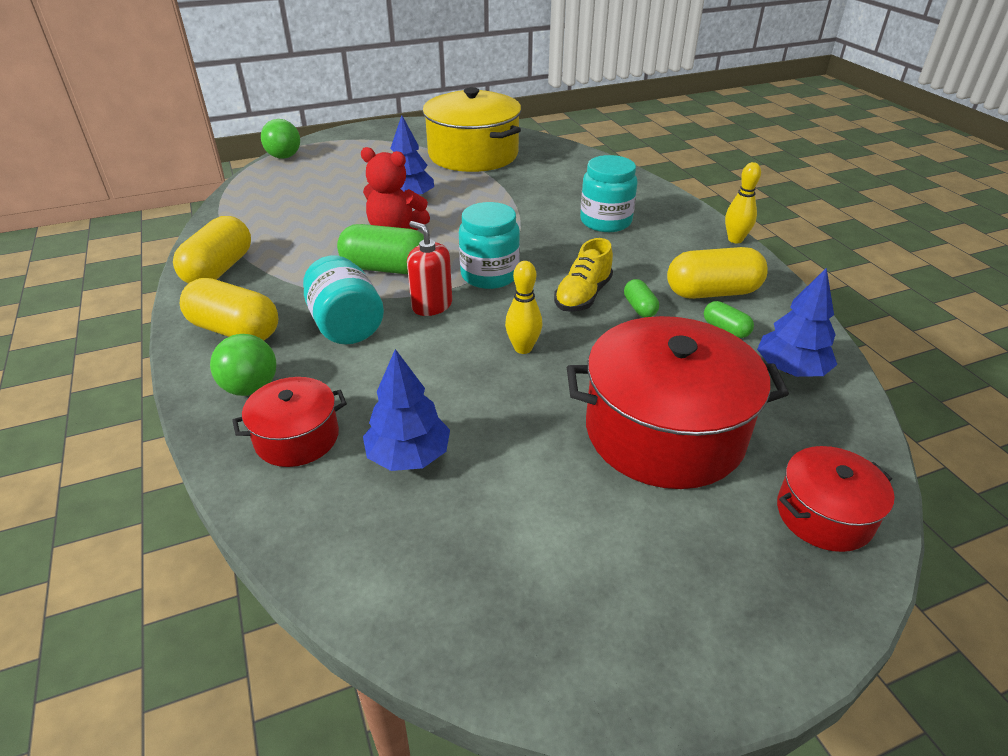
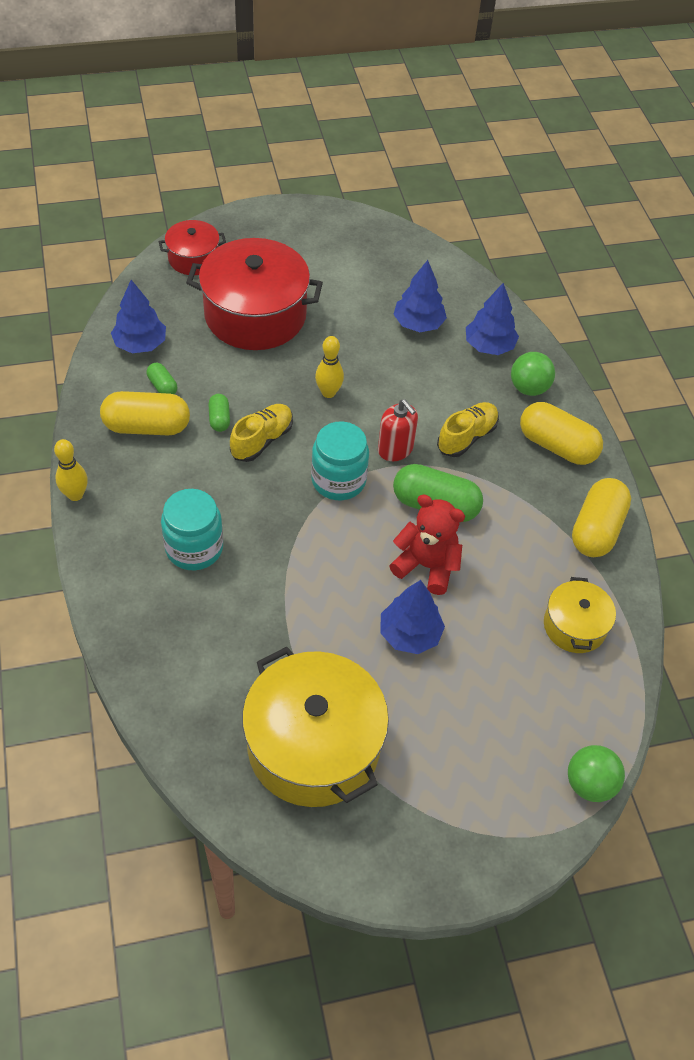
camera: 175 degrees left, 15 degrees up
red pot [232,377,347,467] -> blue tree [466,283,519,355]
turquoise jar [303,255,384,345] -> yellow shoe [437,402,499,457]
none -> yellow pot [544,577,616,653]

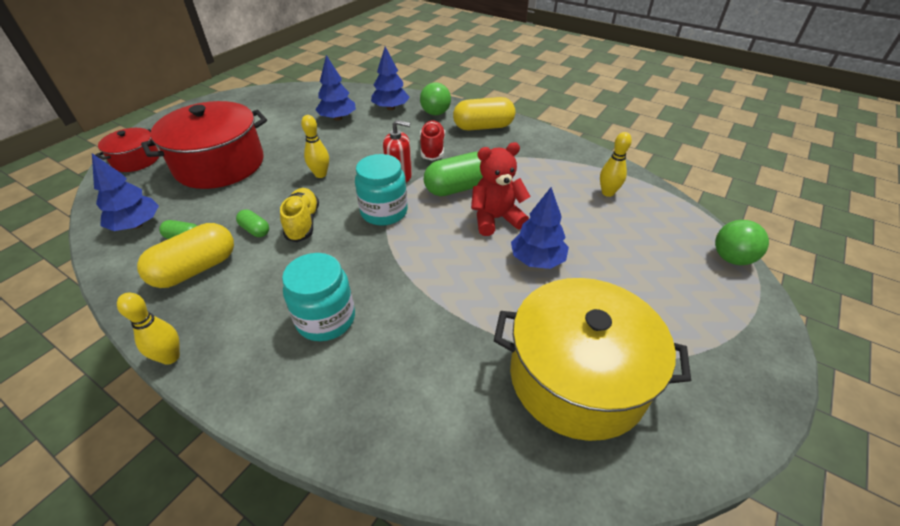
camera: 40 degrees left, 10 degrees down
yellow shoe [437,402,499,457] -> red shoe [420,120,445,161]
yellow pot [544,577,616,653] -> yellow bowling pin [600,132,632,197]
yellow capsule [572,478,631,557] -> none

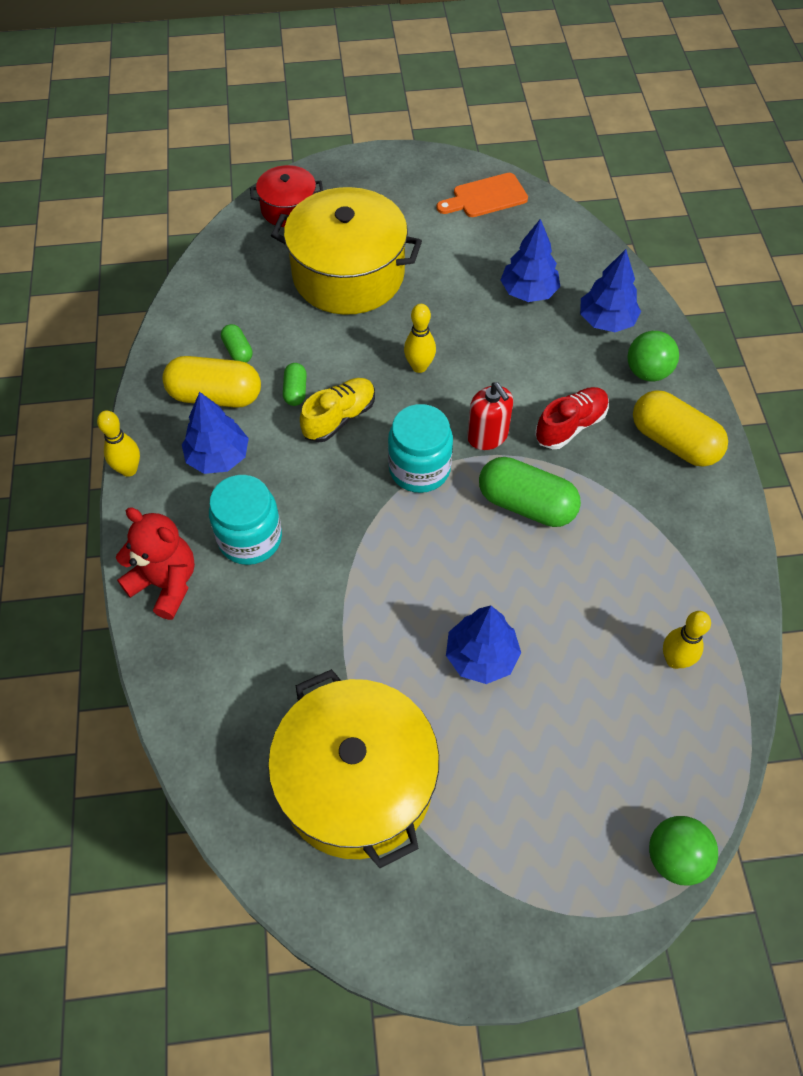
camera: 50 degrees right, 15 degrees up
blue tree [92,153,159,231] -> blue tree moved to [182,392,249,474]
red pot [141,101,267,189] -> yellow pot [271,187,422,315]
red teddy bear [471,142,531,236] -> red teddy bear moved to [116,507,195,620]
none -> orange cutting board [436,173,528,217]

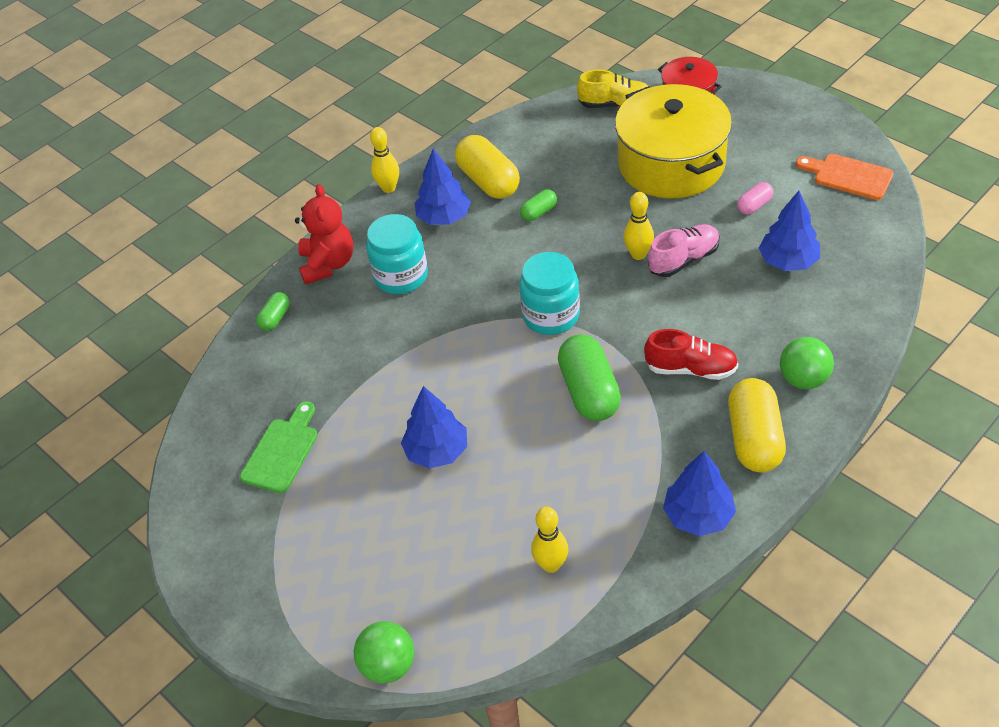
camera: 55 degrees right, 10 degrees down
green capsule [221,324,253,363] -> green capsule moved to [256,292,290,331]
yellow pot [268,669,439,868] -> green cutting board [240,401,318,493]
yellow shoe [300,378,375,443] -> yellow shoe moved to [577,70,648,108]
red soap dispenser [467,382,513,450] -> none
blue tree [580,249,641,332] -> blue tree moved to [663,451,736,536]
none -> pink shoe [648,224,720,277]
none -> pink capsule [737,182,773,215]

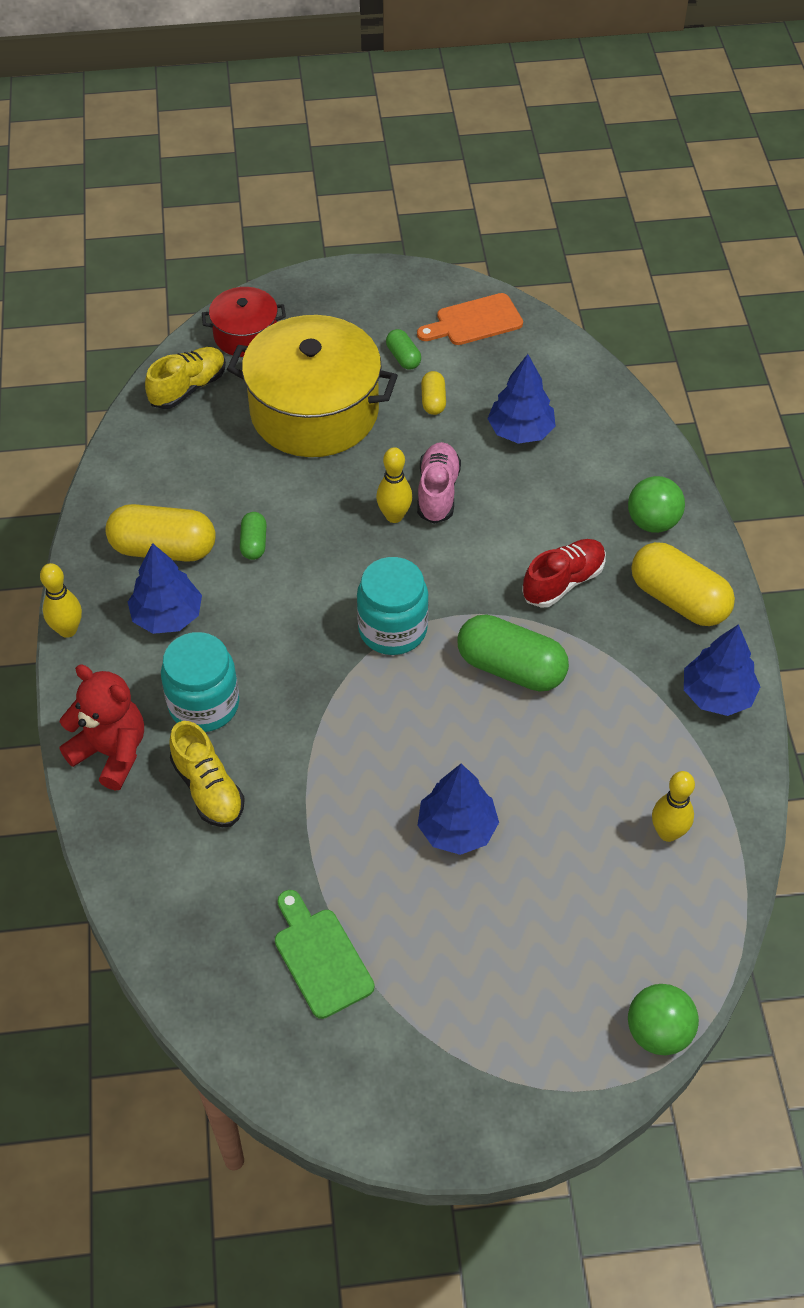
camera: 55 degrees left, 5 degrees up
green capsule [256,292,290,331] -> green capsule moved to [386,329,421,370]
pink capsule [737,182,773,215] -> yellow capsule [421,371,446,415]
none -> yellow shoe [169,721,245,827]

